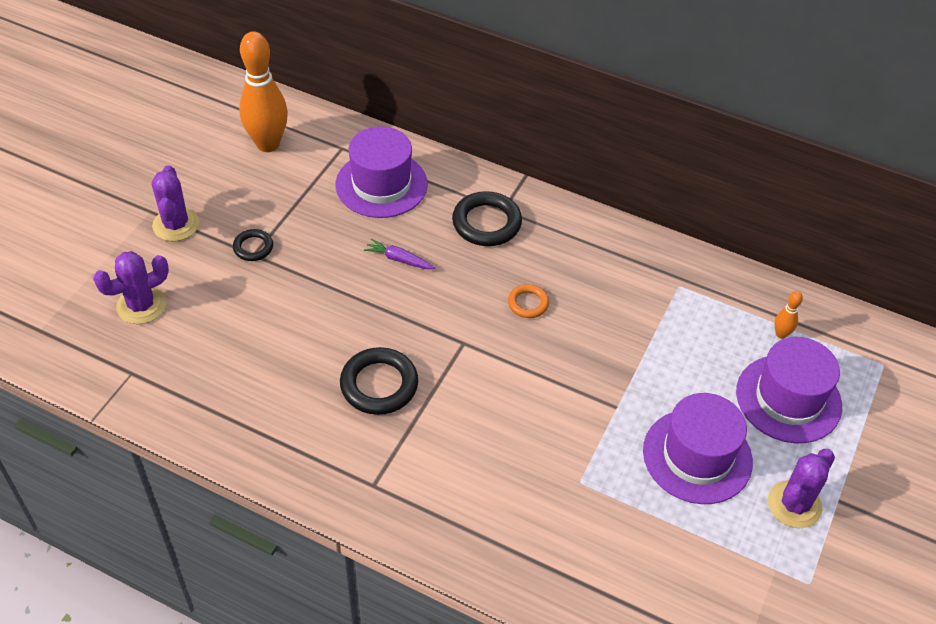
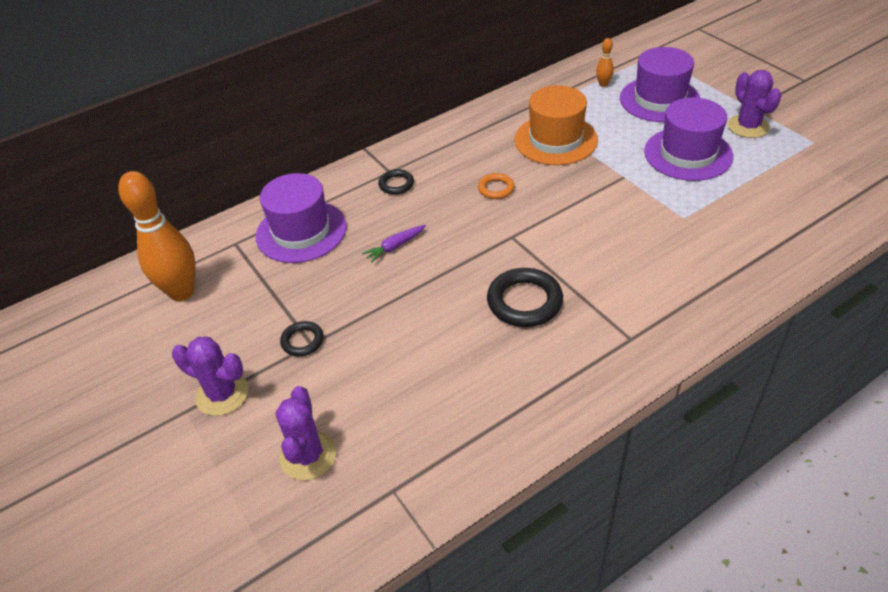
camera: 55 degrees left, 5 degrees down
black ring [452,191,522,246] -> black ring [378,169,414,195], size x0.56
none -> orange hat [514,85,598,165]

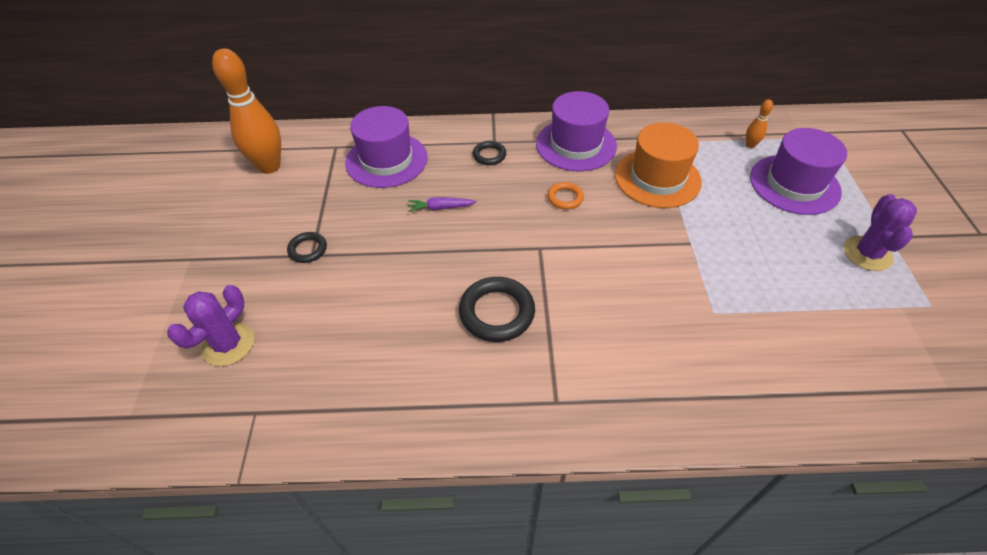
camera: 30 degrees right, 5 degrees up
purple cactus [172,336,249,416] -> none
purple hat [644,98,733,181] -> purple hat moved to [536,91,617,172]

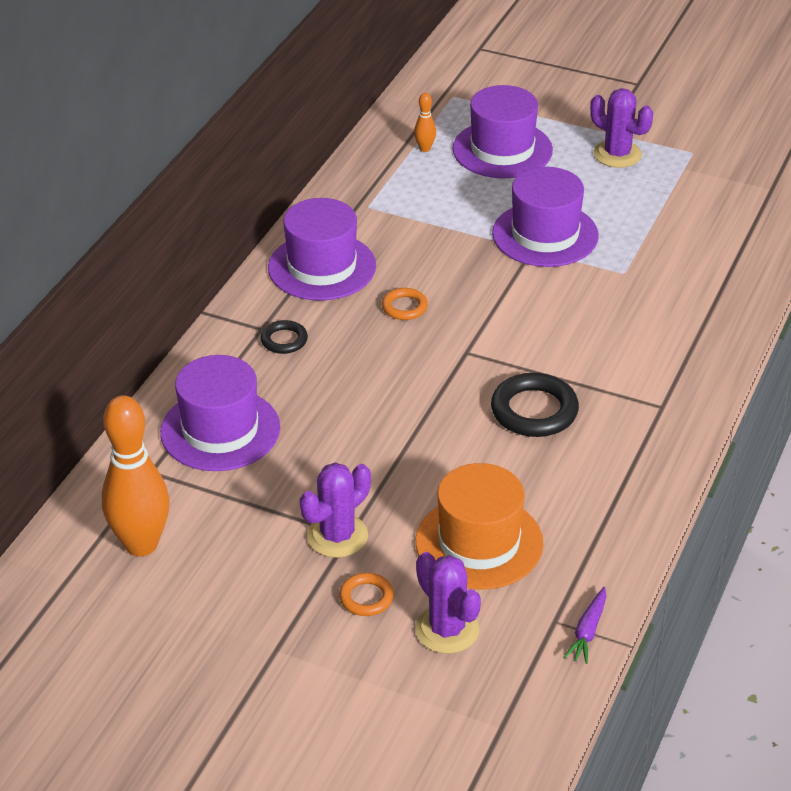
camera: 65 degrees left, 10 degrees down
black ring [287,232,327,263] -> purple cactus [300,463,371,558]
purple carrot [408,197,477,212] -> purple carrot moved to [564,587,606,664]
orange hat [615,122,702,208] -> orange hat moved to [416,463,544,590]
none -> orange ring [339,573,394,616]
none -> purple hat [492,167,599,267]

